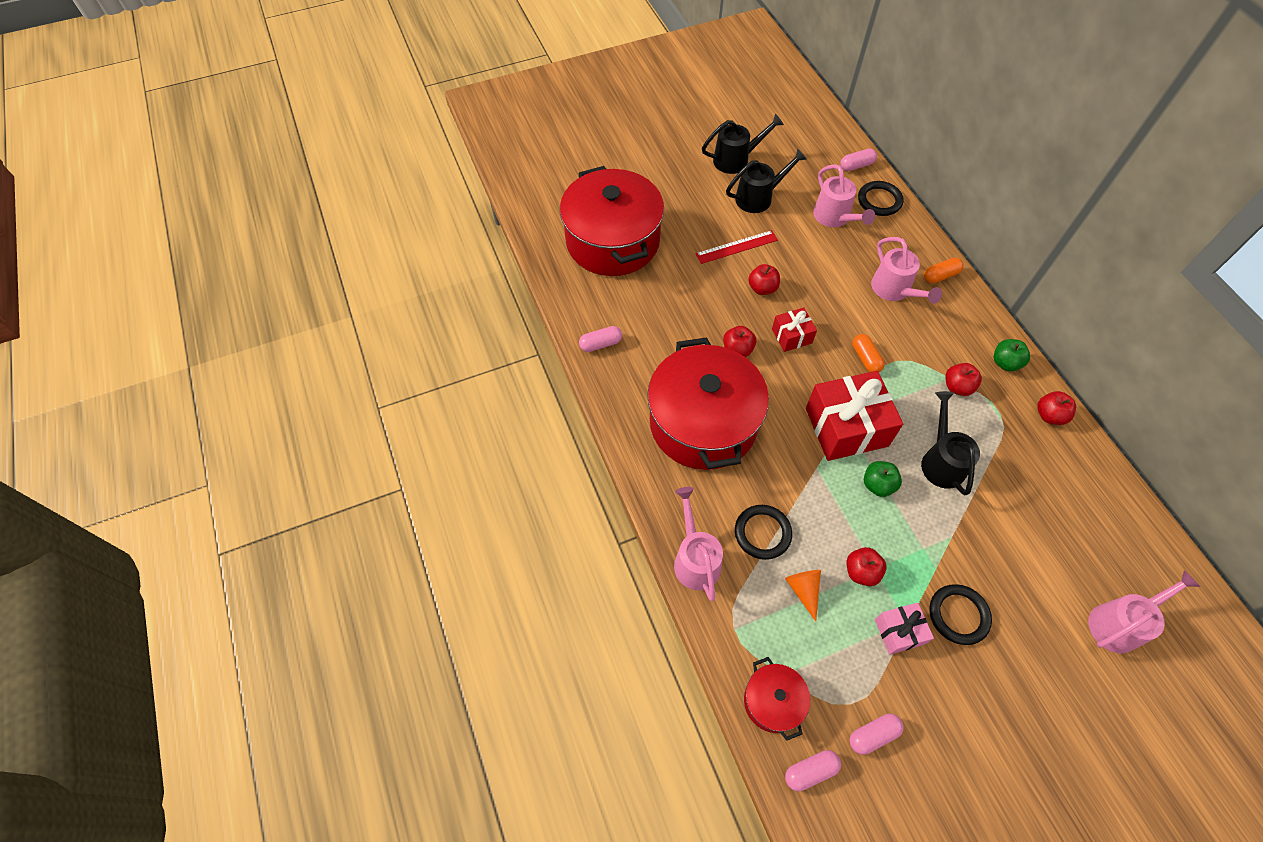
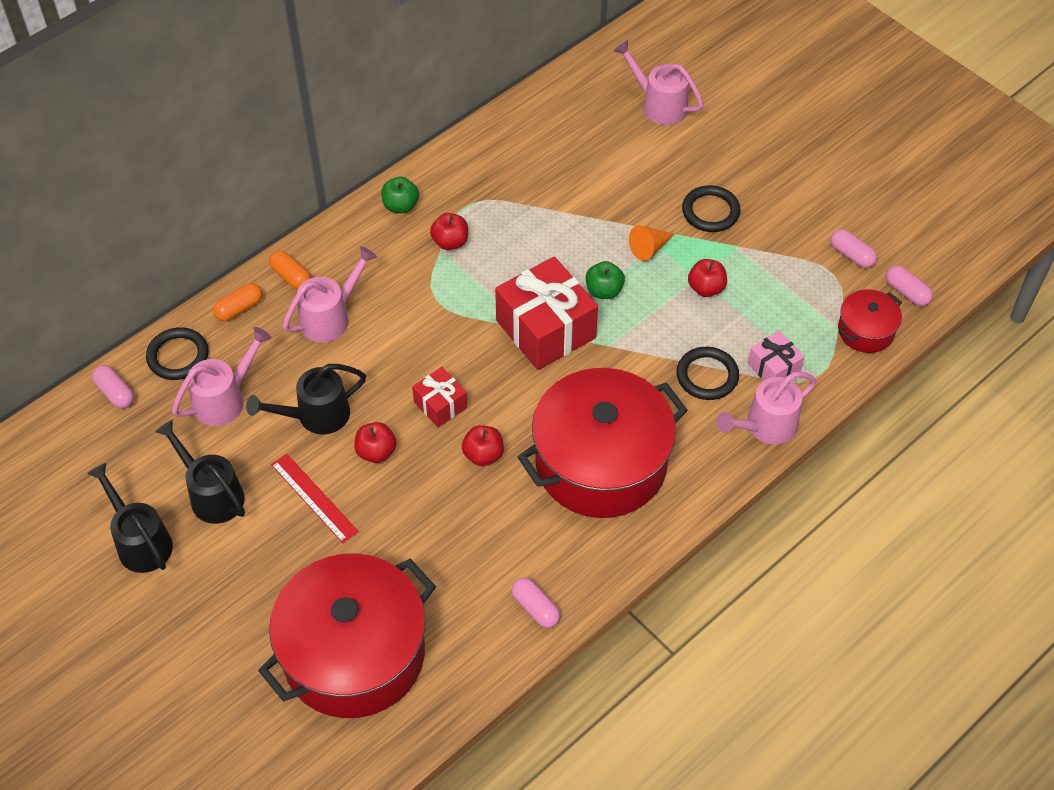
camera: 110 degrees left, 5 degrees down
orange cone [785,570,821,622] -> orange cone moved to [629,225,675,261]
orange capsule [853,334,885,372] -> orange capsule moved to [213,283,262,321]
pink gift [875,603,934,655] -> pink gift moved to [748,331,805,381]
black watering can [921,391,980,495] -> black watering can moved to [246,364,366,435]
red apple [1037,391,1076,425] -> none

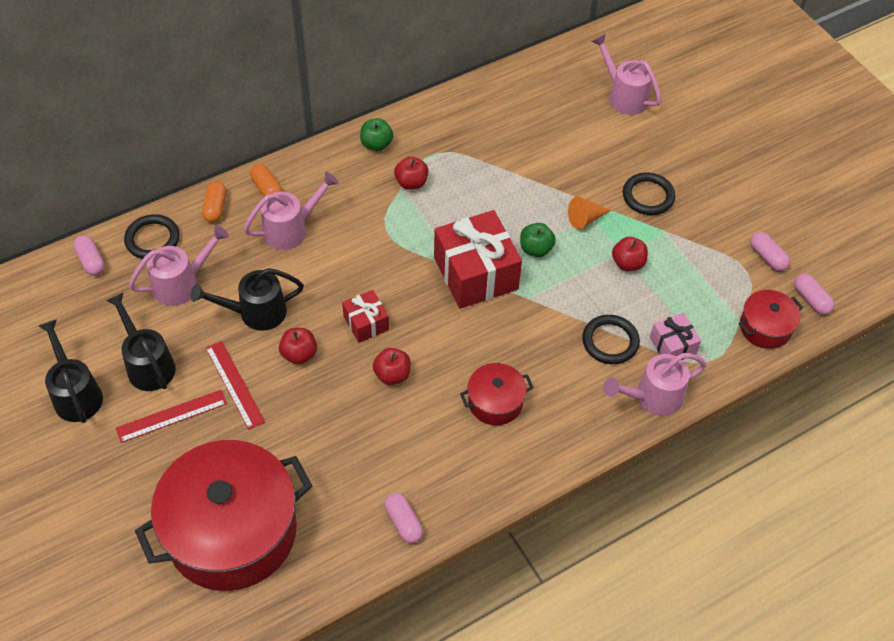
camera: 10 degrees right, 0 degrees up
orange capsule [213,283,262,321] -> orange capsule turned 60 degrees counterclockwise [202,181,226,223]
red pot [518,368,688,518] -> red pot [460,363,534,425], size x0.46
none -> red ruler [116,390,227,443]

